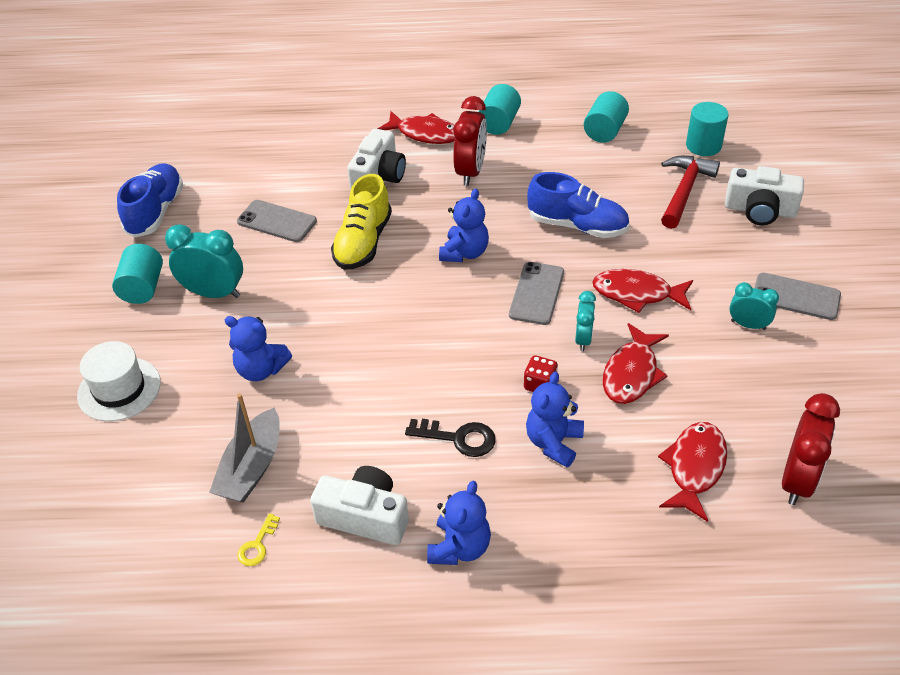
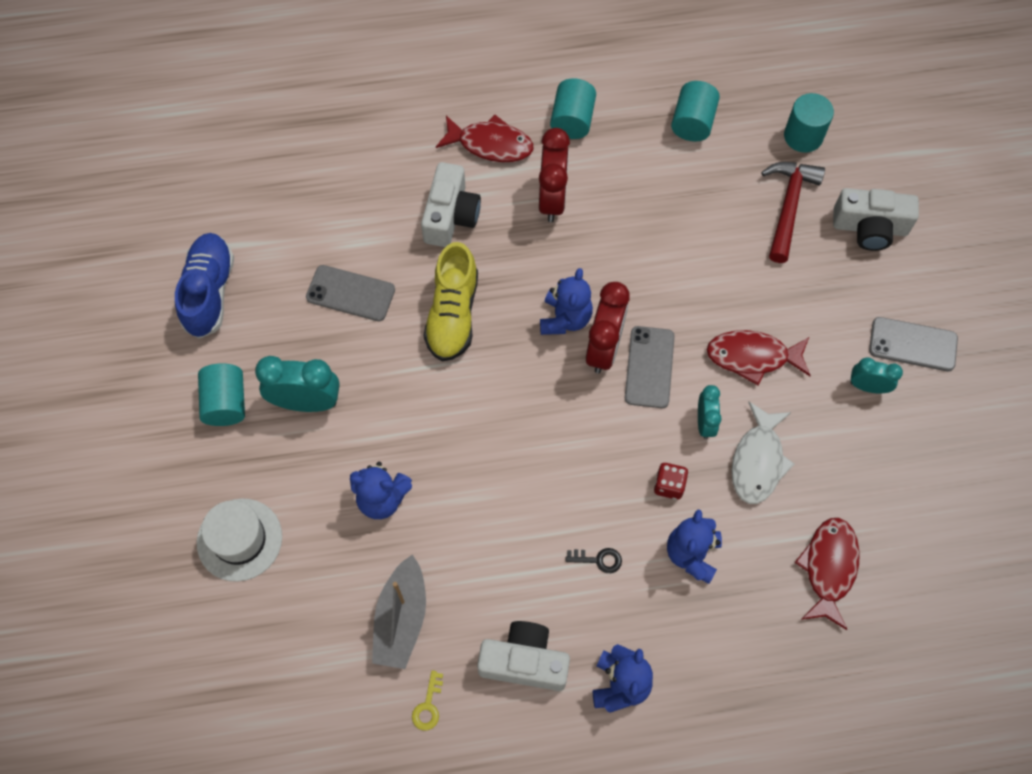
camera: 10 degrees left, 20 degrees up
black key [405,419,496,457] -> black key [565,548,622,573], size x0.63
blue shoe [527,172,630,238] -> none
red fish [603,323,669,404] -> white fish [731,402,795,504]
red clock [782,393,840,505] -> red clock moved to [586,282,630,374]

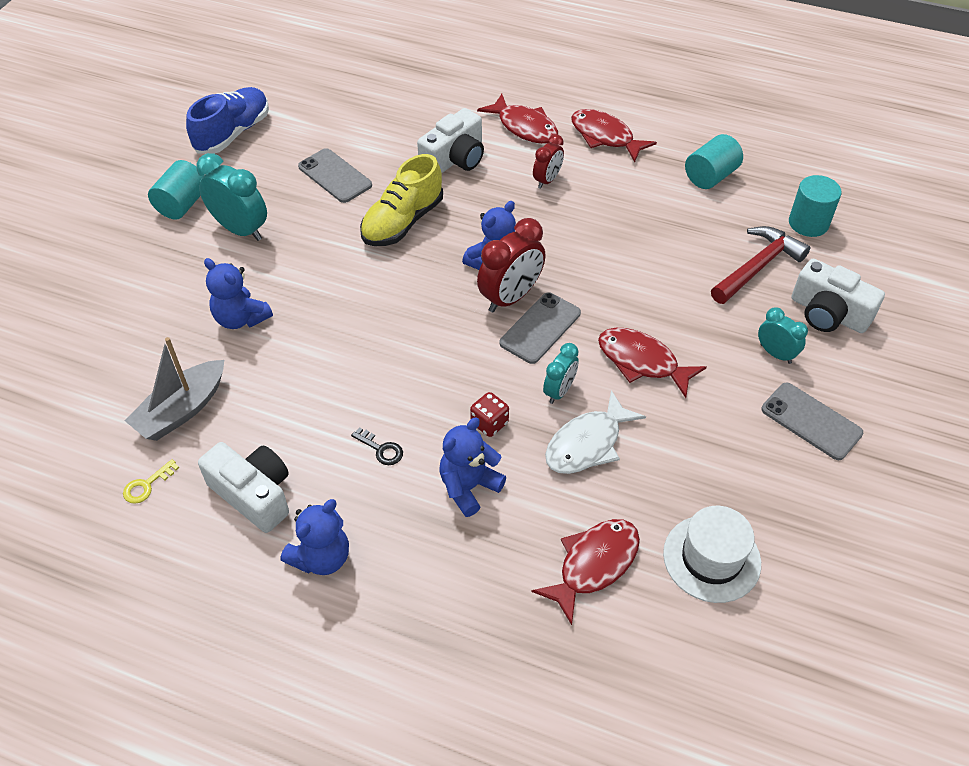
camera: 30 degrees right, 15 degrees down
white hat [197,498,282,582] -> white hat moved to [663,506,761,603]
red clock [539,128,570,222] -> red clock [533,134,564,189], size x0.59
turquoise cylinder [550,79,596,139] -> red fish [571,109,657,162]
turquoise clock [850,357,903,394] -> turquoise clock moved to [758,307,808,364]

